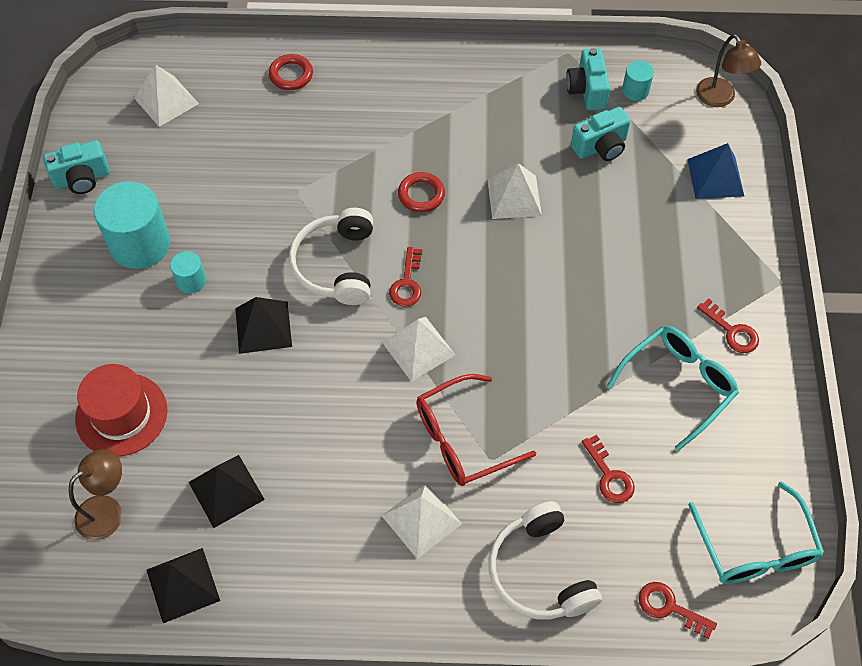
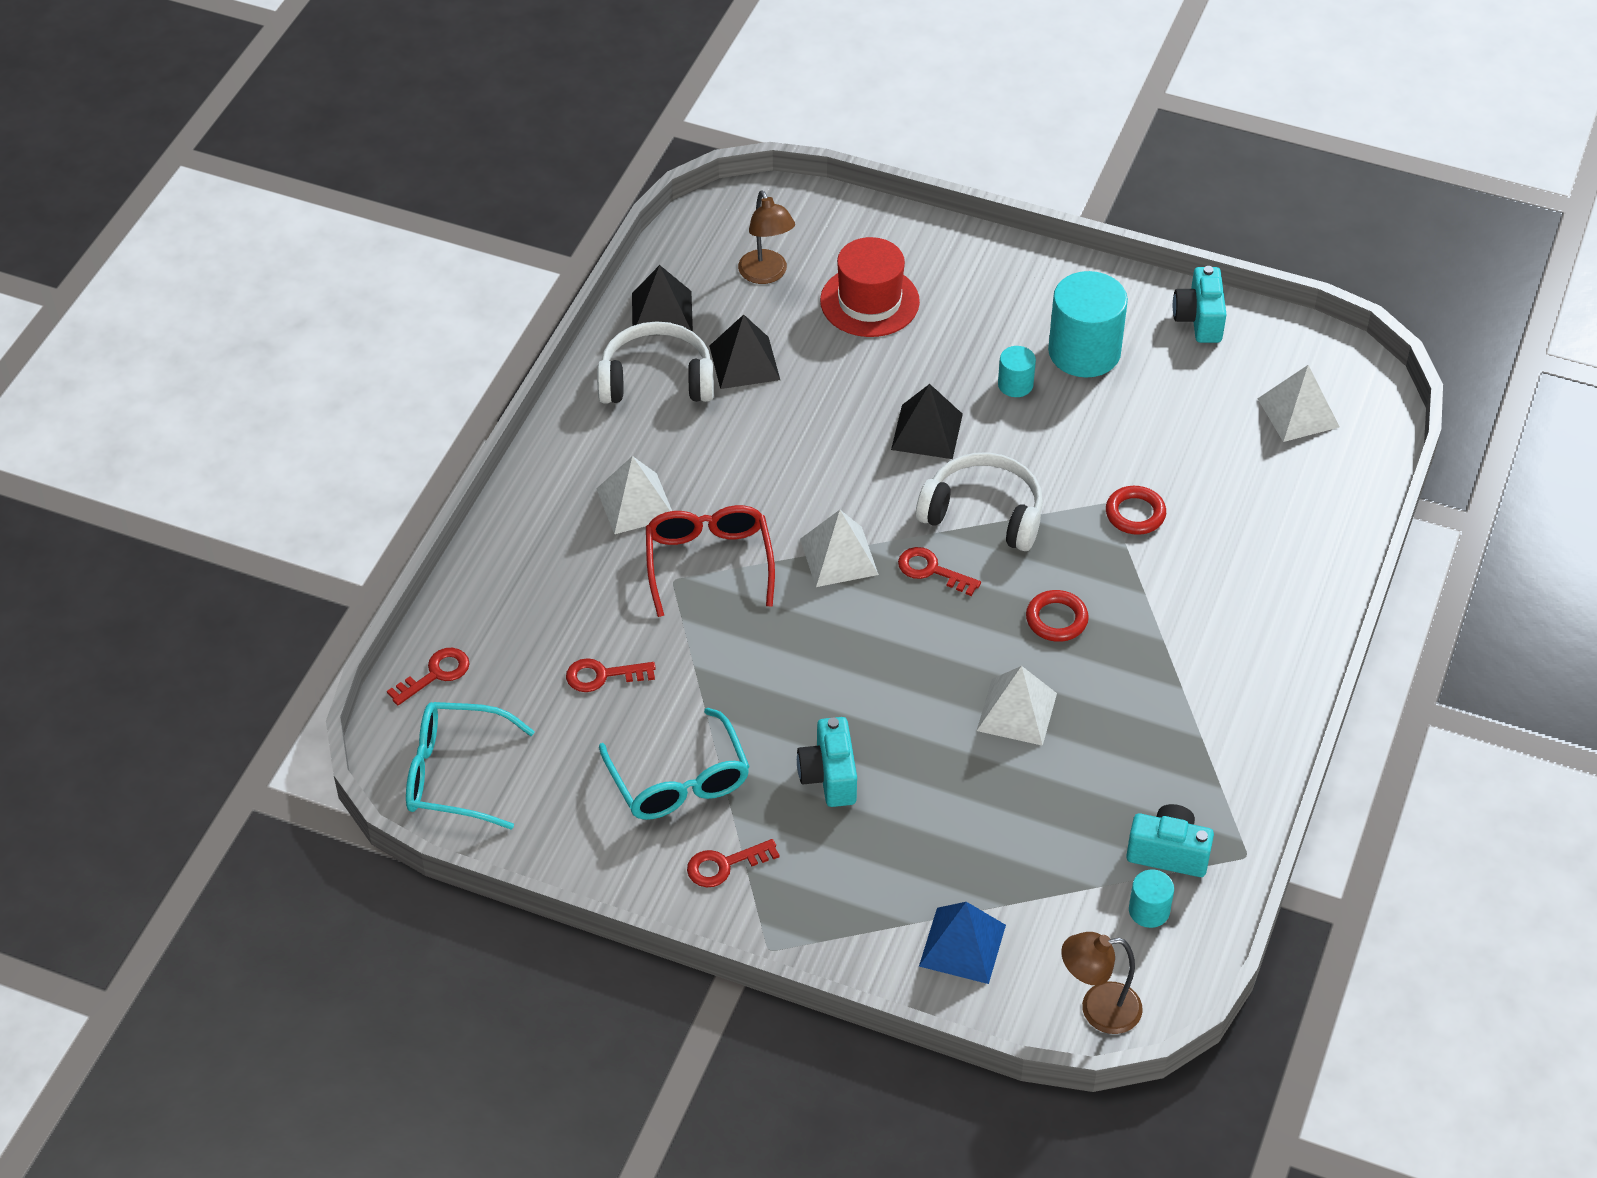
camera: 110 degrees right, 10 degrees down
red ring [269,54,313,90] -> red ring moved to [1106,486,1166,535]
white headphones [489,501,602,620] -> white headphones moved to [597,321,714,403]
turquoise camera [571,107,631,161] -> turquoise camera moved to [797,717,857,807]

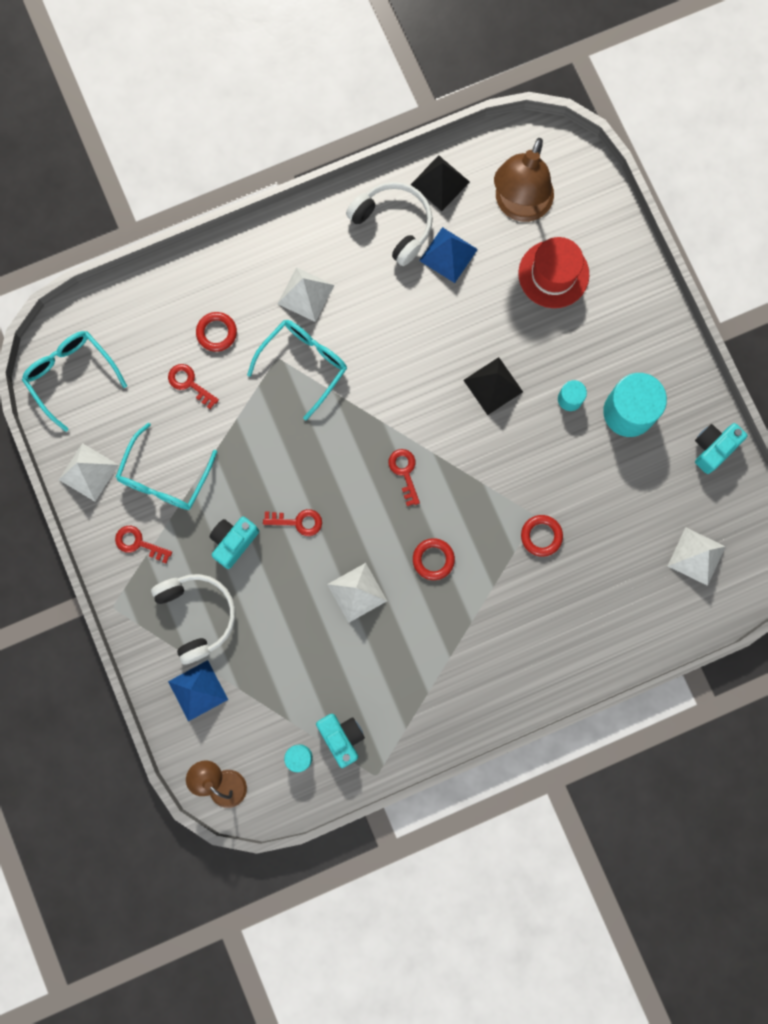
camera: 45 degrees right, 30 degrees up
red key [387,648,470,705] -> red key moved to [263,509,322,536]
red glasses [646,505,775,617] -> turquoise glasses [247,320,347,420]
black pyramid [709,314,780,389] -> blue pyramid [419,227,478,283]
brown lamp [738,191,795,284] -> brown lamp [494,138,554,222], size x1.68
white pyramid [800,510,879,587] -> white pyramid moved to [59,443,119,502]
white headphones [916,452,1043,551] -> white headphones moved to [151,574,236,665]
none -> red ring [196,312,237,352]

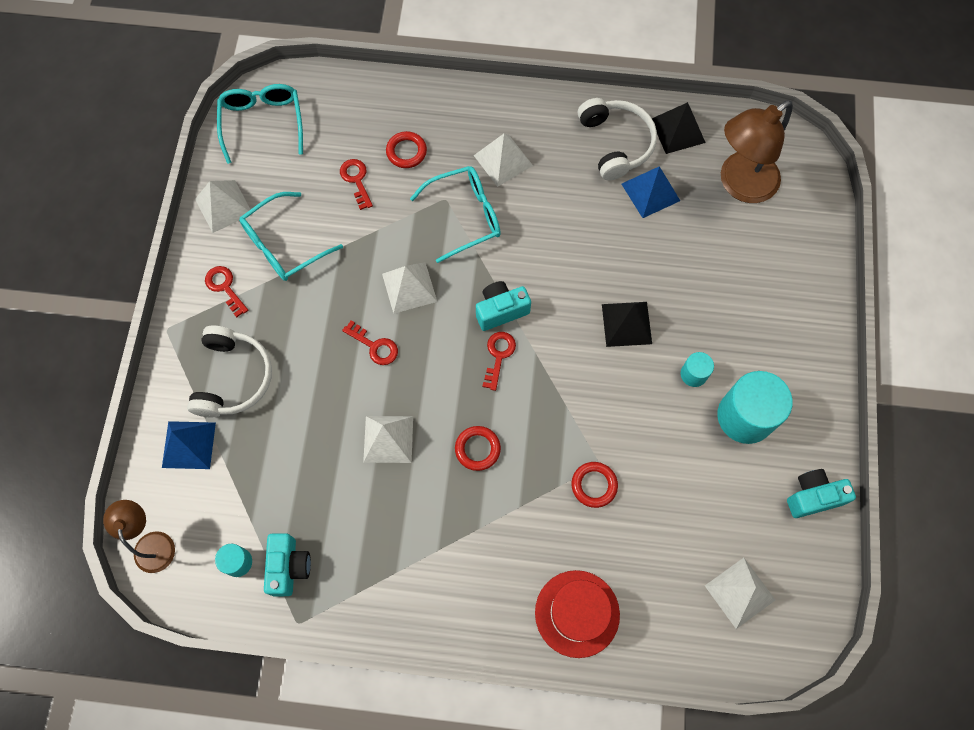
camera: 30 degrees right, 10 degrees down
turquoise camera [210,516,259,569] -> turquoise camera moved to [476,281,531,331]
red hat [518,237,589,308] -> red hat moved to [535,570,620,658]
none -> white pyramid [382,262,437,314]

